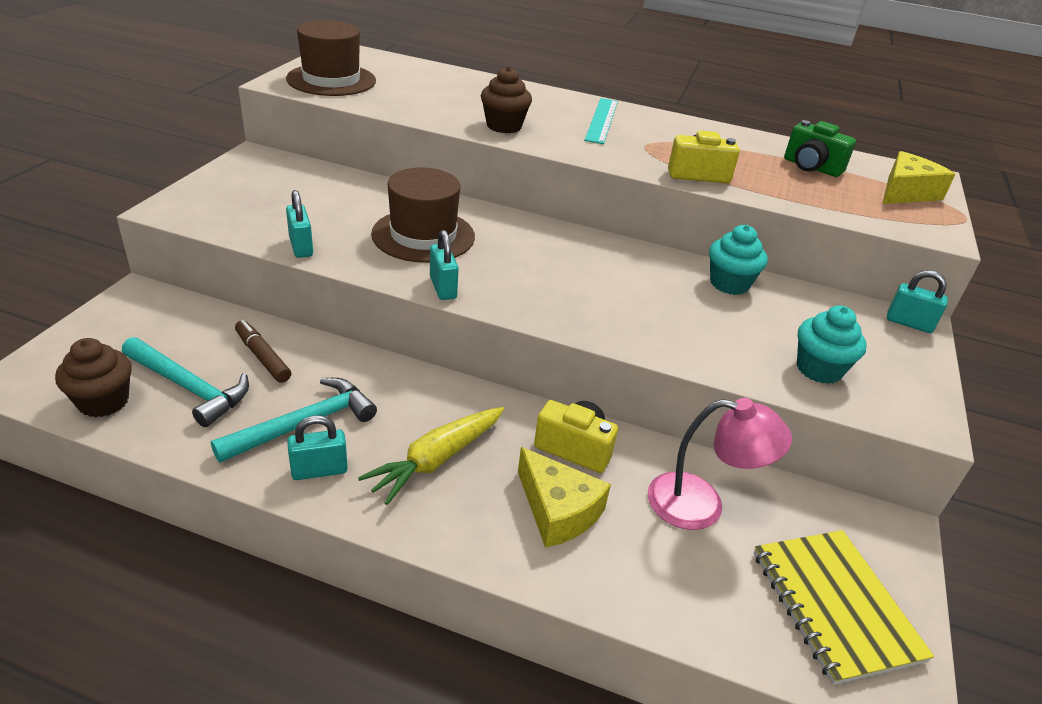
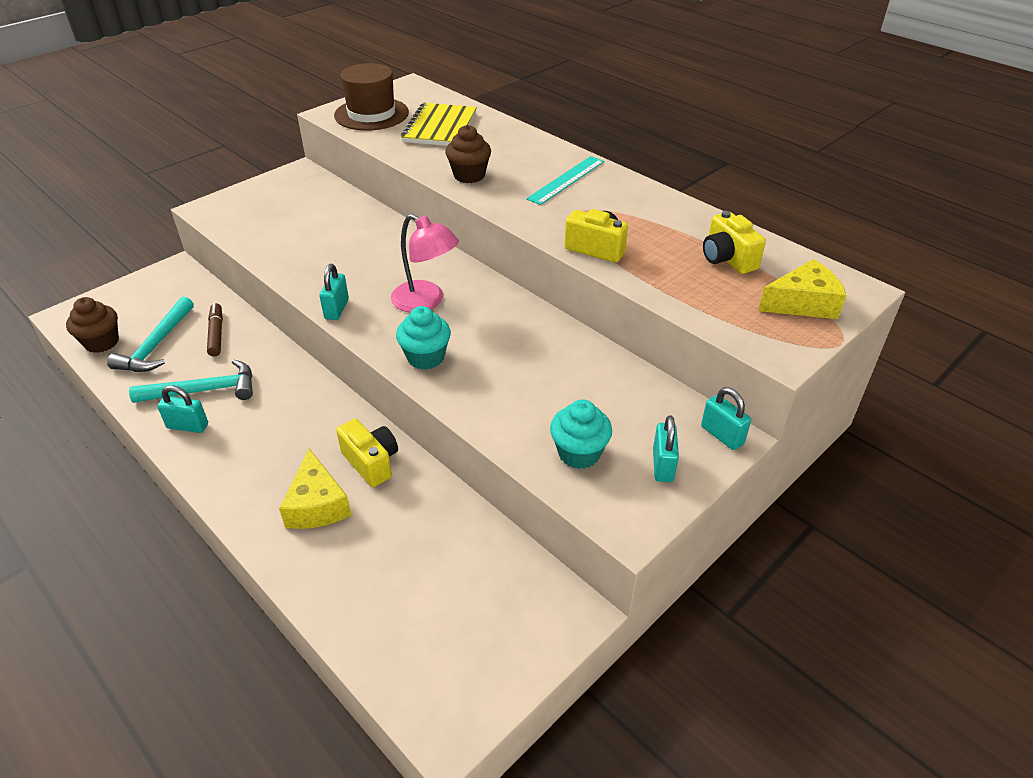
camera: 30 degrees right, 5 degrees up
turquoise hammer [122,337,249,427] -> turquoise hammer turned 45 degrees clockwise [107,297,194,372]
turquoise padlock [286,190,313,258] -> turquoise padlock moved to [653,415,679,482]
yellow carrot [358,407,504,505] -> none
brown hat [371,167,475,263] -> none
pink lamp [648,398,792,530] -> pink lamp moved to [391,214,459,313]
turquoise cupcake [709,225,768,295] -> turquoise cupcake moved to [396,306,451,370]
yellow notebook [754,530,934,685] -> yellow notebook moved to [401,103,477,146]
green camera [784,120,856,177] -> yellow camera [703,211,766,274]

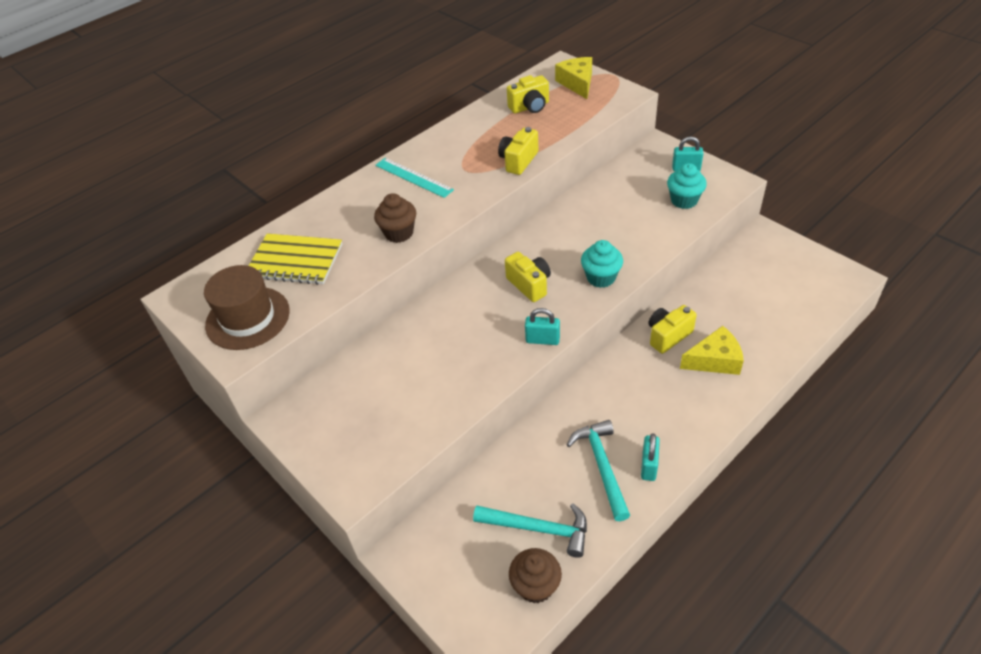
camera: 85 degrees left, 5 degrees up
brown marker [207,303,223,356] -> none
pink lamp [391,214,459,313] -> yellow camera [505,252,551,302]
turquoise padlock [701,387,751,450] -> none

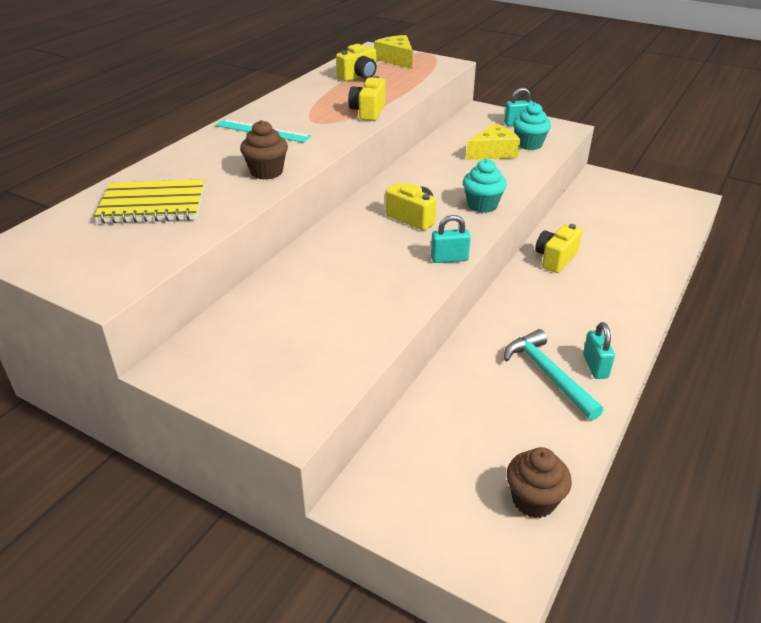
camera: 20 degrees left, 10 degrees down
brown hat [204,265,290,350] -> none
turquoise hammer [473,503,587,558] -> none
yellow cheese [680,326,744,375] -> yellow cheese moved to [466,123,520,160]

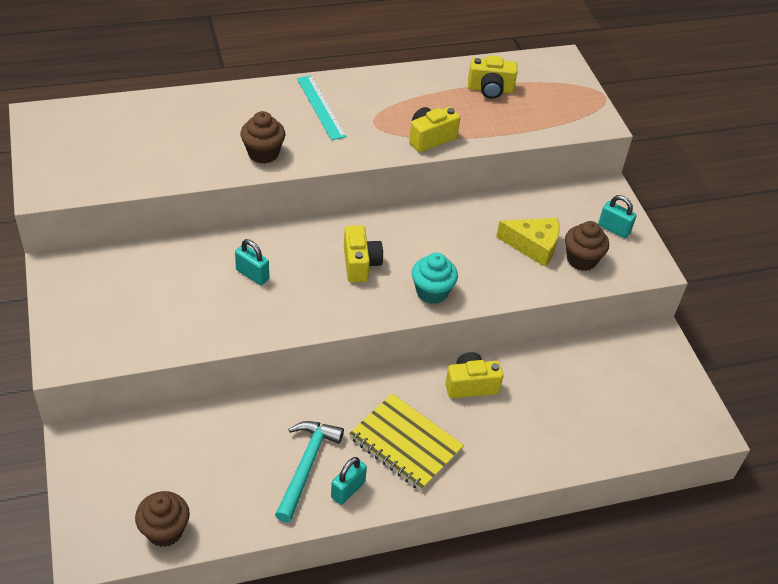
camera: 40 degrees right, 10 degrees up
yellow notebook [94,179,205,224] -> yellow notebook moved to [349,394,464,491]
yellow cheese [374,35,413,69] -> none
turquoise padlock [431,215,471,263] -> turquoise padlock moved to [235,239,269,285]
turquoise cupcake [513,102,551,150] -> brown cupcake [565,221,609,271]

